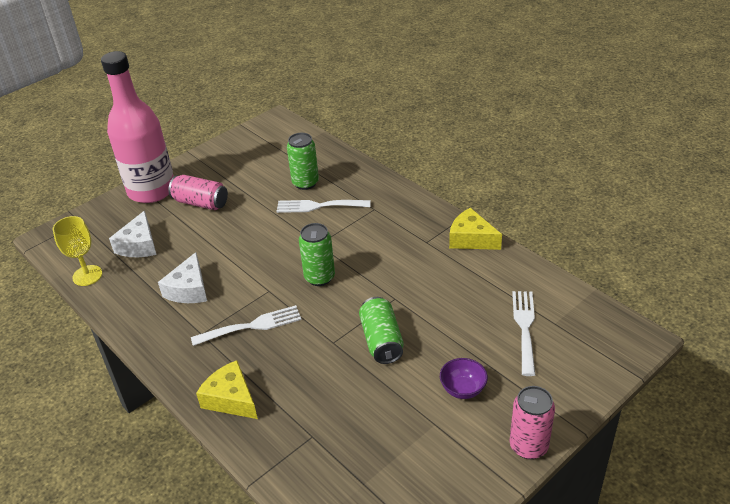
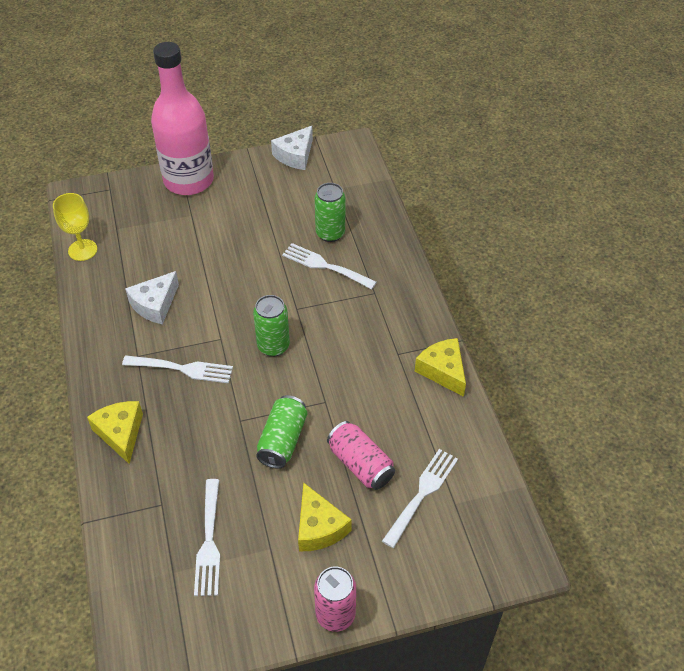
camera: 25 degrees right, 10 degrees up
white cheese [109,211,157,257] -> white cheese moved to [271,126,313,170]
pink can [168,175,228,210] -> pink can moved to [327,421,395,490]
purple bowl [440,358,488,399] -> yellow cheese [298,483,352,551]
none -> white fork [194,479,220,596]

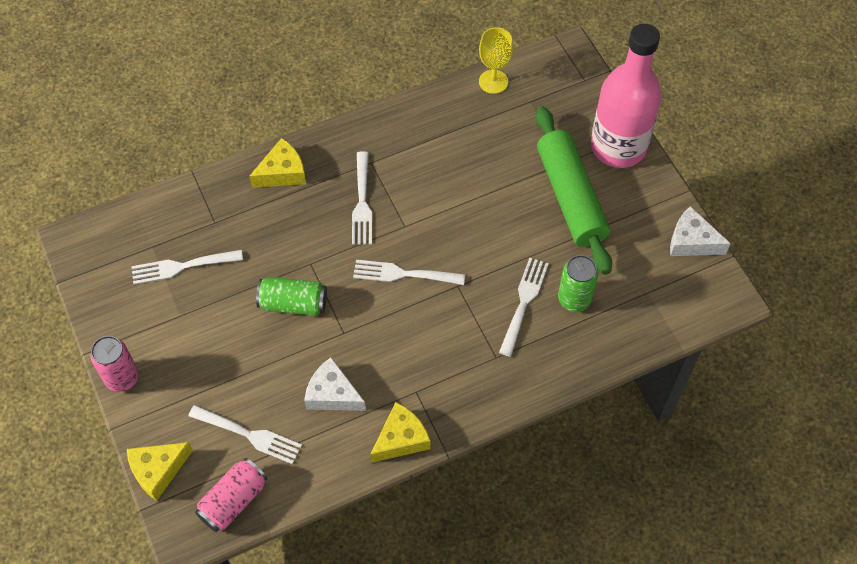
camera: 80 degrees right, 10 degrees up
white cheese [125,271,179,324] -> white cheese moved to [304,357,366,411]
green can [253,295,290,357] -> white fork [353,260,465,285]
yellow cheese [298,483,352,551] -> yellow cheese moved to [127,442,193,501]
pink can [327,421,395,490] -> pink can moved to [195,458,267,532]
none -> green rolling pin [536,106,612,275]

